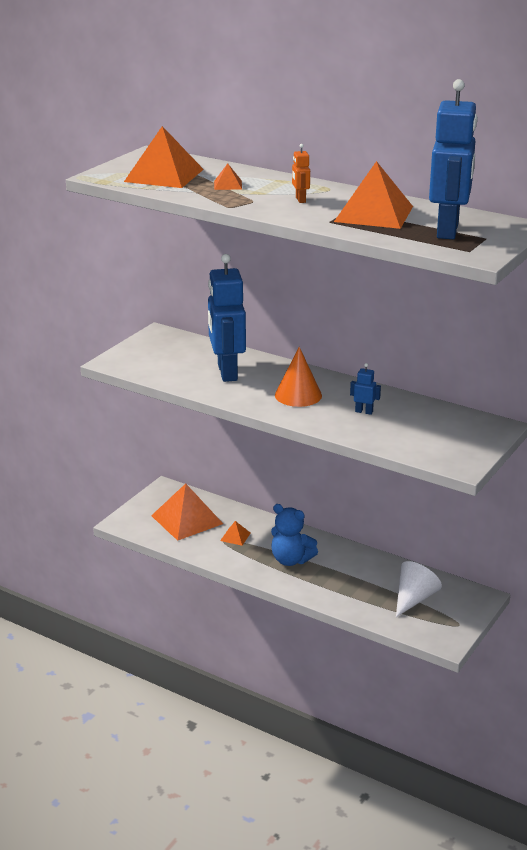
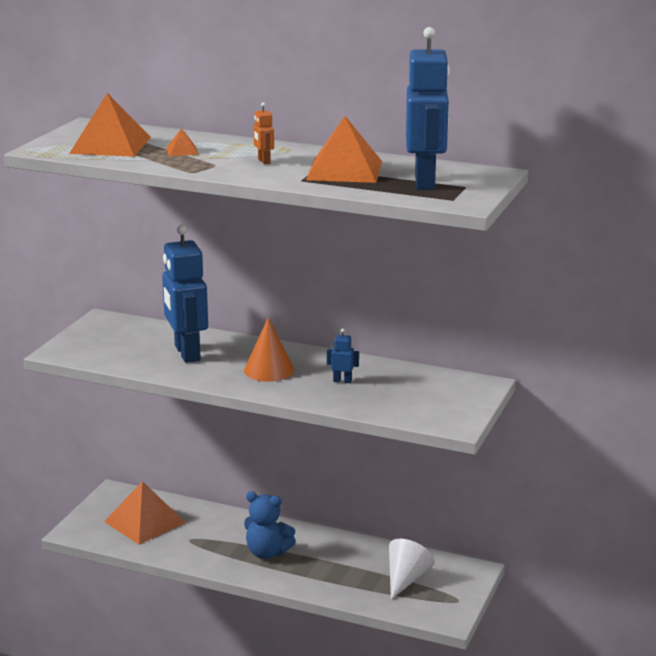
camera: 10 degrees left, 5 degrees down
orange pyramid [220,521,251,546] -> none

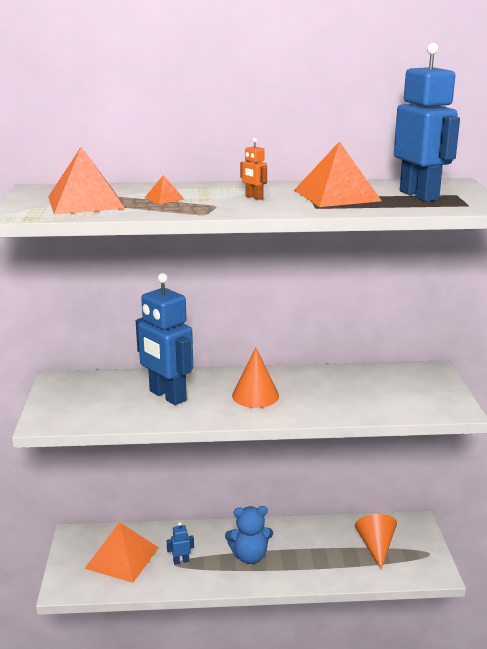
camera: 25 degrees left, 0 degrees up
blue robot [327,329,359,383] -> blue robot moved to [167,522,194,564]
white cone [389,539,435,600] -> orange cone [355,514,397,570]

